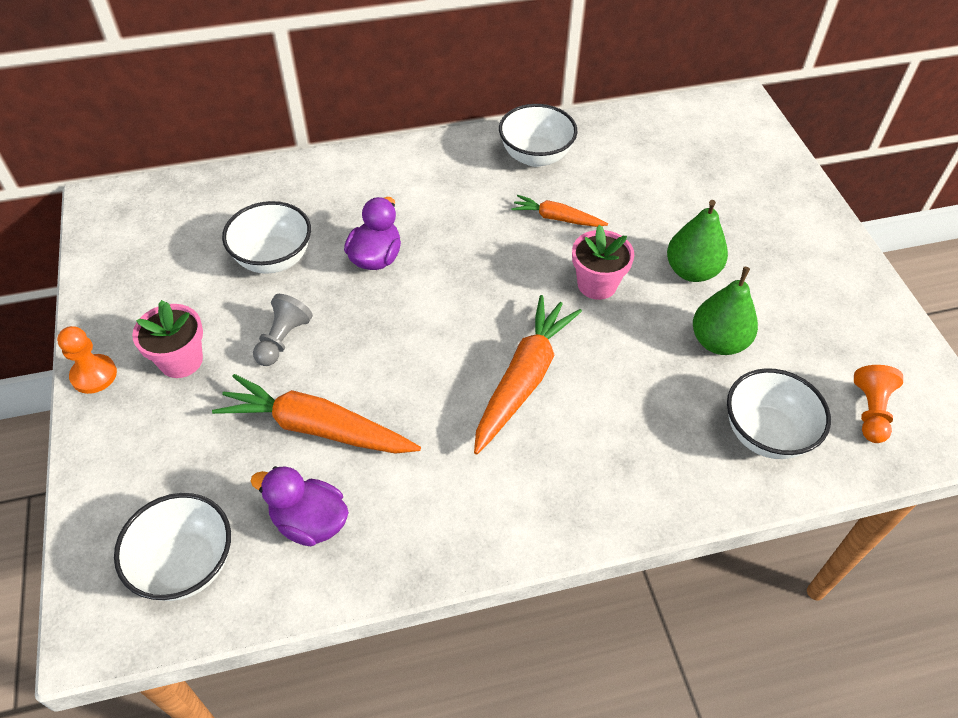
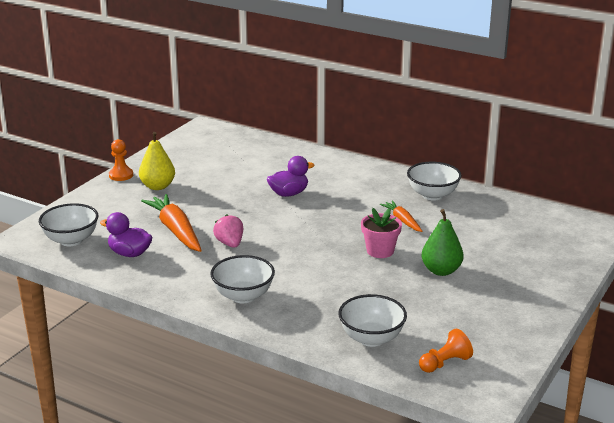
camera: 45 degrees right, 25 degrees down
pink flower pot [132,300,203,378] -> yellow pear [139,132,175,190]
white bowl [222,201,311,274] -> white bowl moved to [210,255,275,303]
purple duck [251,466,349,546] -> purple duck turned 45 degrees counterclockwise [100,212,152,257]
grey pawn [253,294,313,366] -> none
orange carrot [474,295,582,455] -> none
green pear [693,267,758,355] -> none
none -> pink strawberry [213,214,243,248]

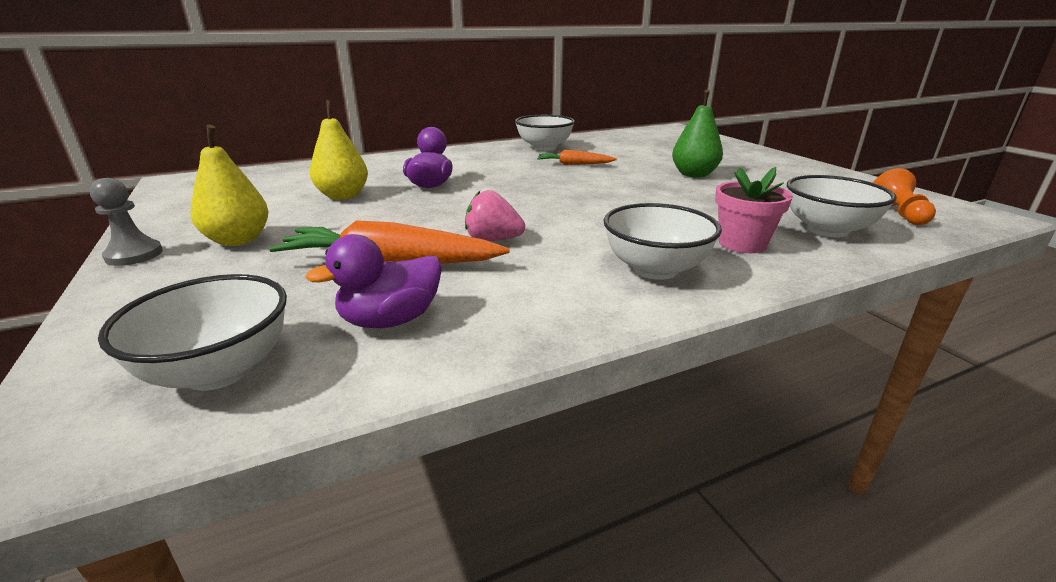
camera: 55 degrees left, 0 degrees up
orange pawn [109,139,133,181] -> grey pawn [90,178,163,266]
pink flower pot [361,208,402,258] -> pink flower pot moved to [715,167,793,253]
none -> yellow pear [310,100,368,200]

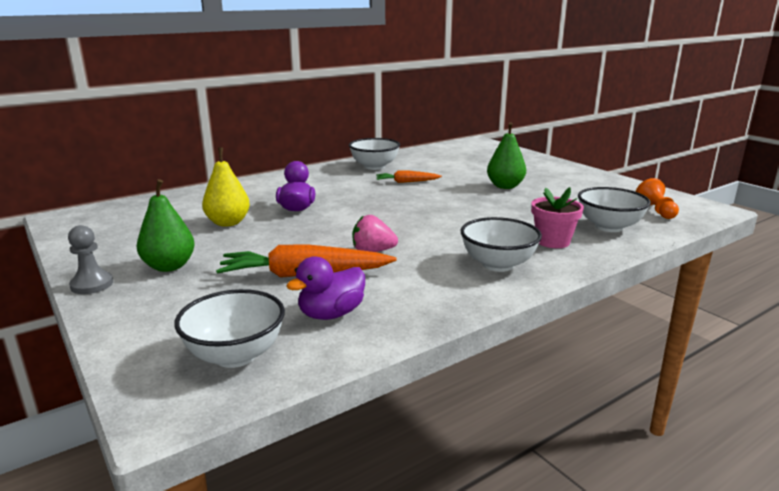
camera: 10 degrees left, 5 degrees down
yellow pear [191,125,269,246] -> green pear [137,179,195,272]

